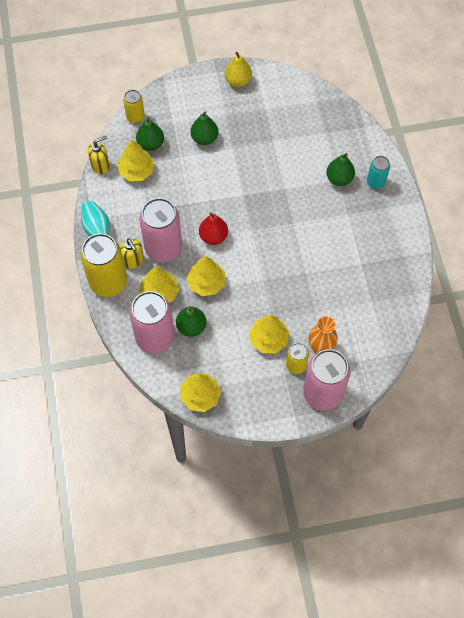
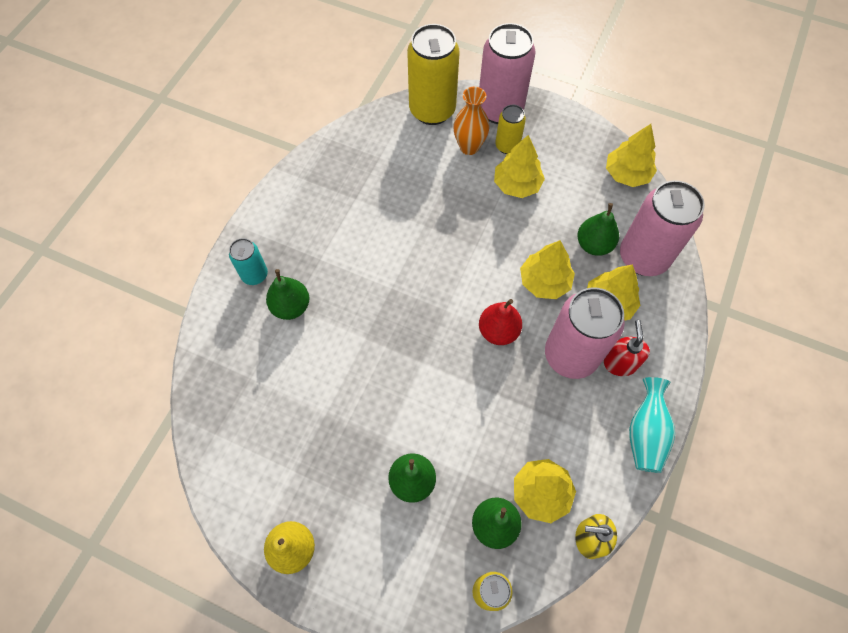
camera: 145 degrees left, 0 degrees up
yellow can [80,233,127,297] -> yellow can moved to [407,24,460,125]
yellow soap dispenser [120,239,144,269] -> red soap dispenser [604,320,650,376]

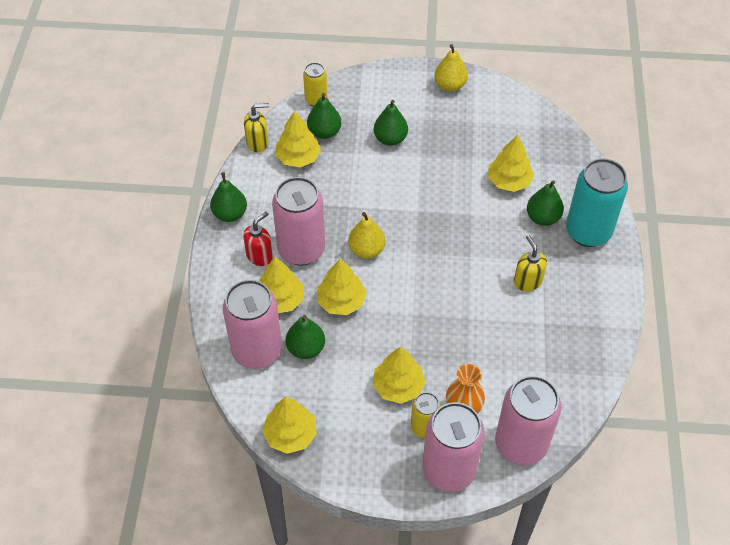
camera: 160 degrees right, 10 degrees down
turquoise can [229,238,268,285] -> turquoise can [566,158,628,247], size x1.92
yellow can [407,24,460,125] -> pink can [495,376,561,465]
red pear [479,299,522,345] -> yellow pear [348,212,385,259]
red soap dispenser [604,320,650,376] -> red soap dispenser turned 120 degrees counterclockwise [243,212,273,266]
turquoise vase [629,377,675,473] -> green pear [210,172,247,222]
none -> yellow tree [488,135,535,192]
none -> yellow soap dispenser [514,235,547,291]

